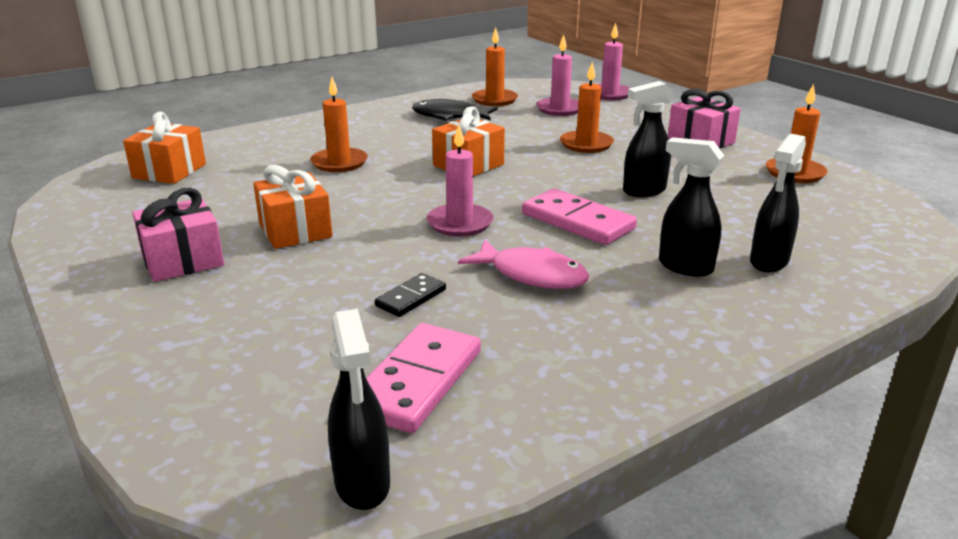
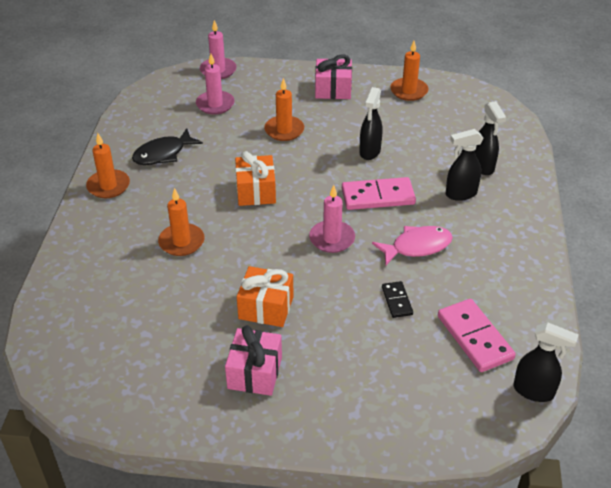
camera: 50 degrees left, 15 degrees up
orange gift [123,112,206,184] -> none
orange candle [472,27,518,106] -> orange candle moved to [86,133,130,198]

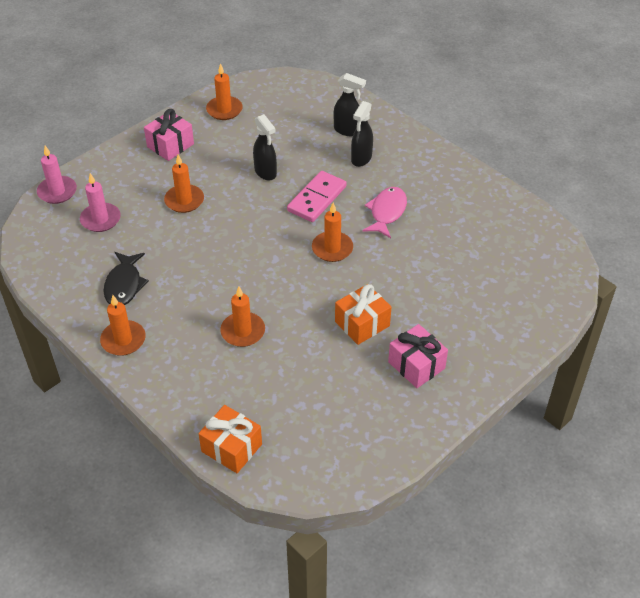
camera: 50 degrees left, 5 degrees up
orange gift [235,151,276,206] -> orange gift moved to [199,405,262,473]
pink candle [309,185,355,253] -> orange candle [312,203,353,262]
black domino [382,281,413,318] -> none
pink domino [438,299,516,372] -> none
black spray bottle [513,322,579,402] -> none

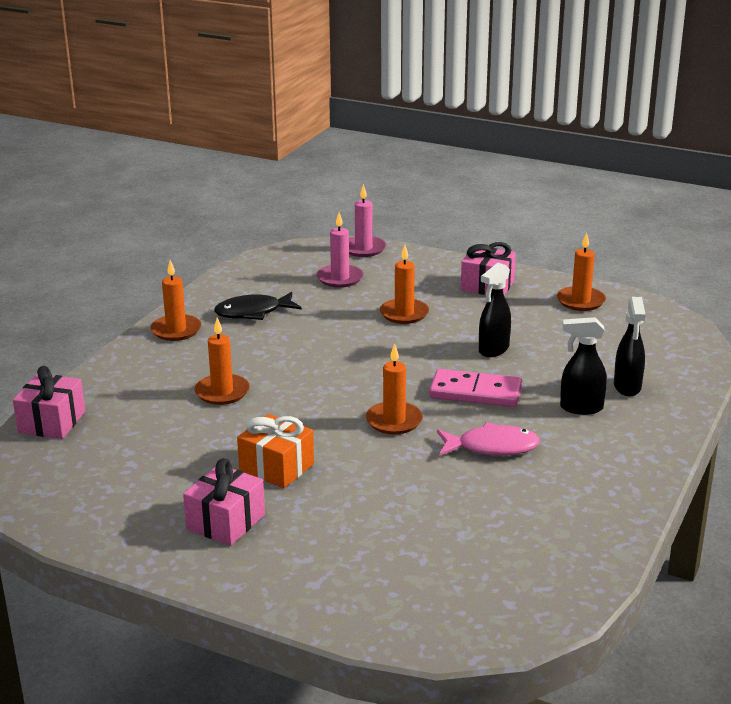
camera: 70 degrees right, 20 degrees down
orange gift [199,405,262,473] -> pink gift [13,366,85,439]

